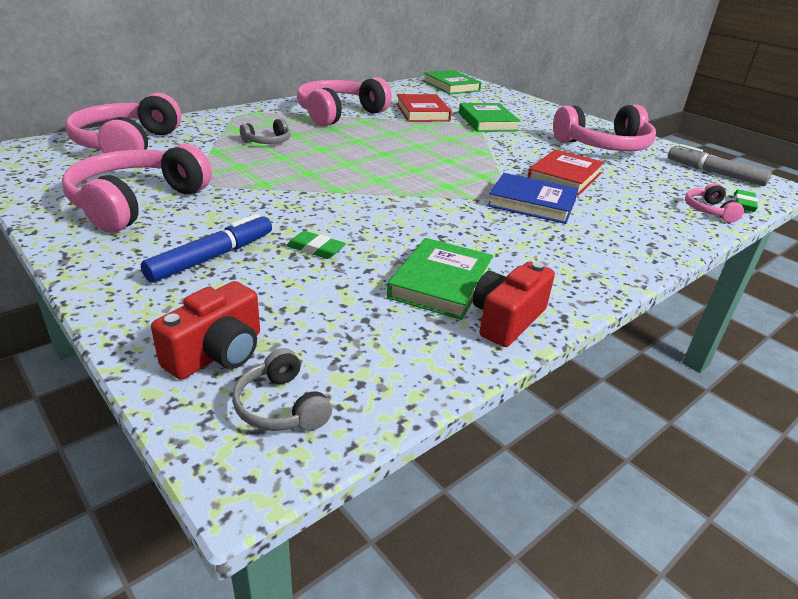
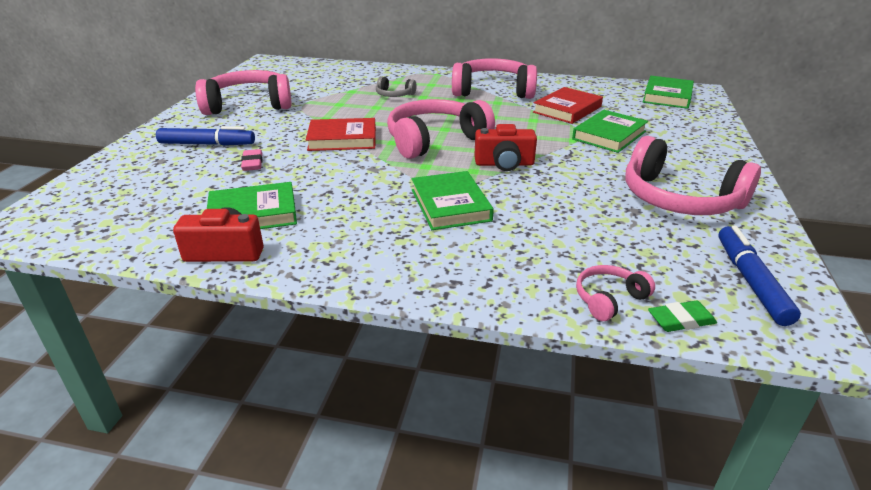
camera: 55 degrees right, 0 degrees up
pink headphones [65,93,181,153] -> pink headphones moved to [387,99,495,159]
red camera [151,281,260,380] -> red camera moved to [474,124,537,171]
grey headphones [232,348,332,431] -> none
green eraser [286,231,346,259] -> pink eraser [241,149,263,171]
blue book [487,173,578,224] -> green book [411,171,494,230]
red book [527,149,604,195] -> red book moved to [306,118,376,151]
grey marker [668,144,772,186] -> blue marker [718,226,801,326]

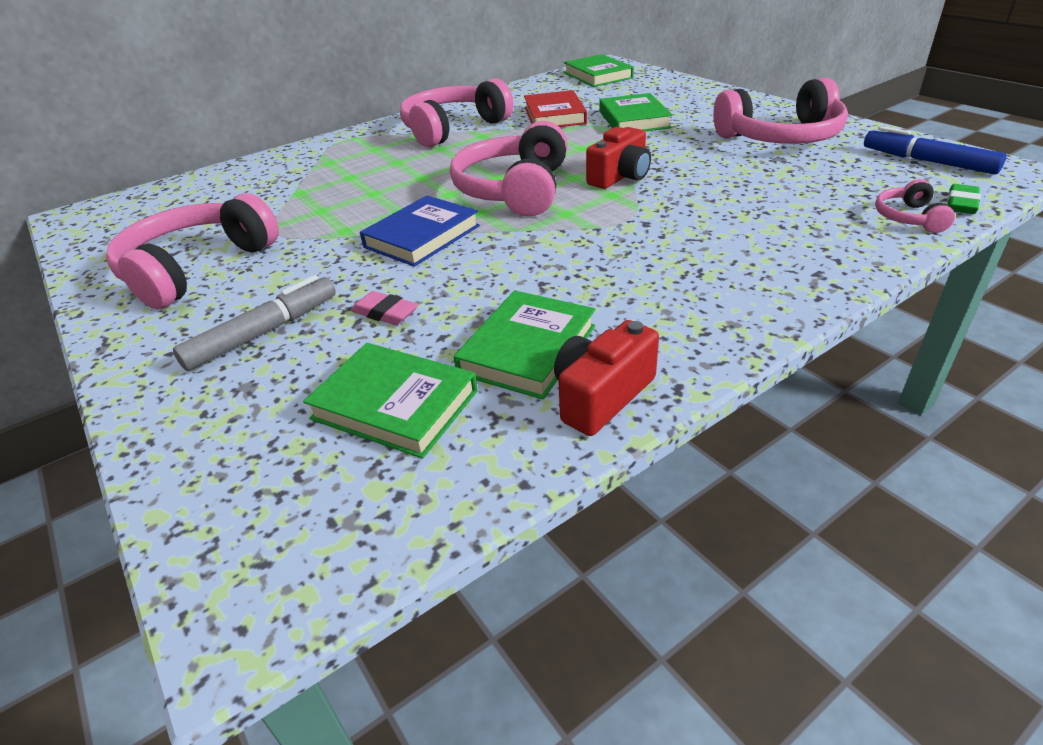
camera: 45 degrees left, 5 degrees up
blue marker [156,126,255,146] -> grey marker [173,275,336,371]
red book [306,118,376,151] -> blue book [360,196,480,267]
grey headphones [376,76,417,97] -> none
green book [411,171,494,230] -> green book moved to [303,343,478,459]

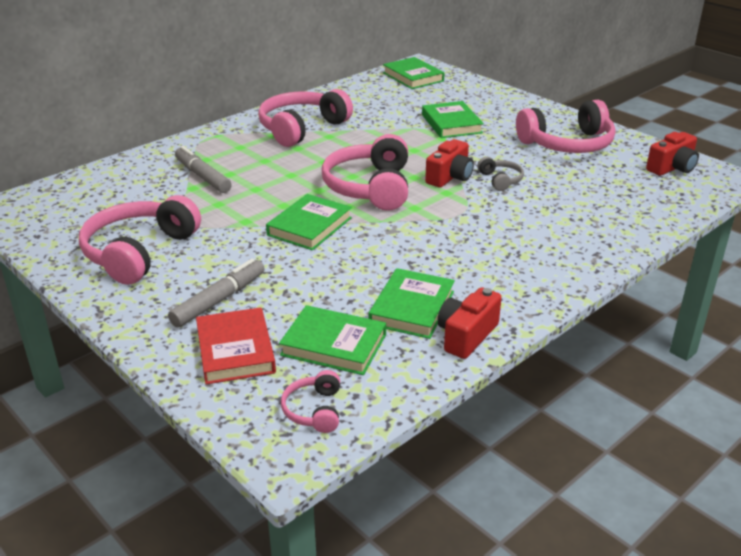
camera: 10 degrees left, 5 degrees down
pink eraser [351,291,418,325] -> none
blue book [360,196,480,267] -> green book [266,194,352,250]
red book [524,90,587,127] -> red book moved to [196,307,276,385]
blue marker [864,126,1007,175] -> red camera [646,132,699,176]
pink headphones [875,179,955,233] -> pink headphones moved to [281,370,340,433]
green eraser [947,184,981,214] -> none
none -> grey marker [175,146,232,193]
none -> grey headphones [477,157,524,191]

